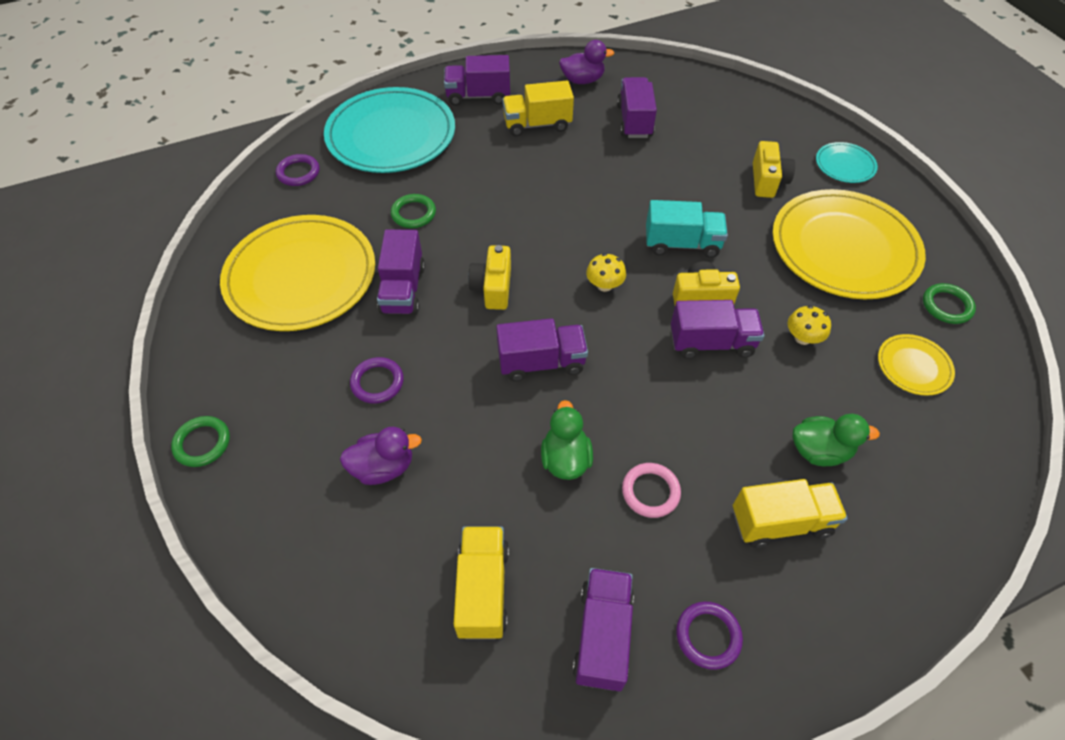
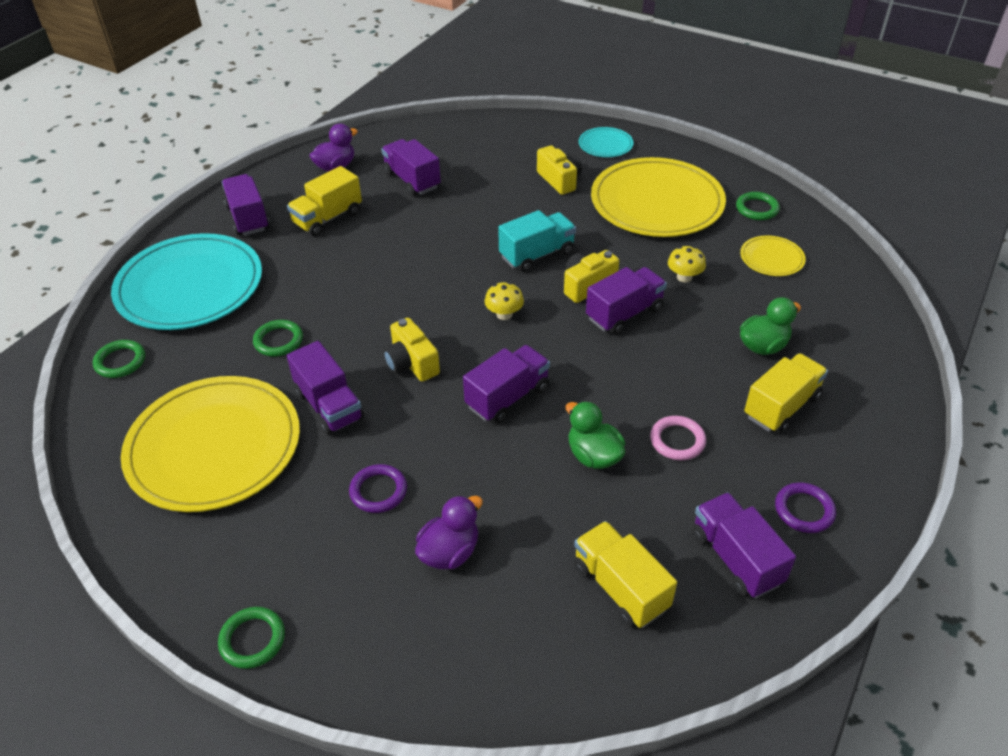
camera: 35 degrees left, 10 degrees down
purple ring [276,154,320,186] -> green ring [93,340,145,378]
purple truck [444,55,510,106] -> purple truck turned 105 degrees clockwise [222,174,270,236]

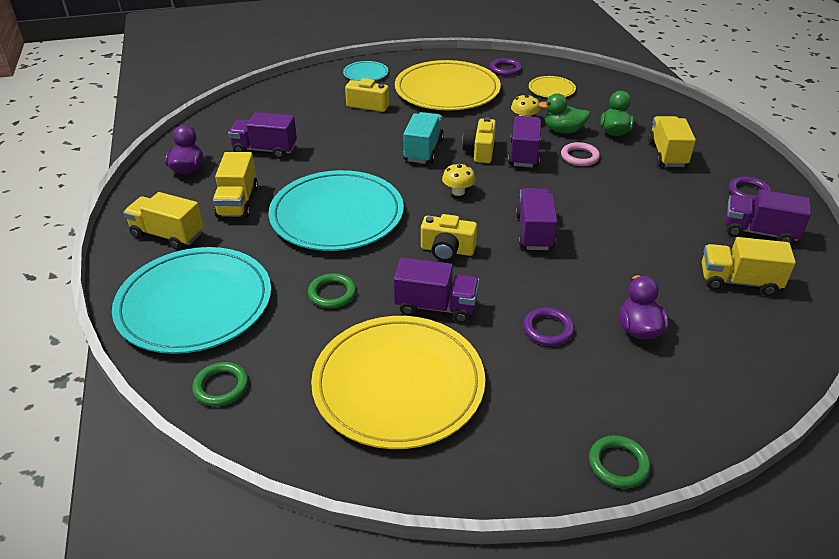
camera: 45 degrees left, 5 degrees down
purple truck [222,174,270,236] -> yellow truck [123,192,204,250]
green duck [566,401,625,469] -> green duck moved to [538,93,590,133]
pink ring [650,416,706,460] -> pink ring moved to [561,142,600,166]
green ring [736,192,780,220] -> purple ring [490,58,522,76]
none -> turquoise plate [268,170,404,251]

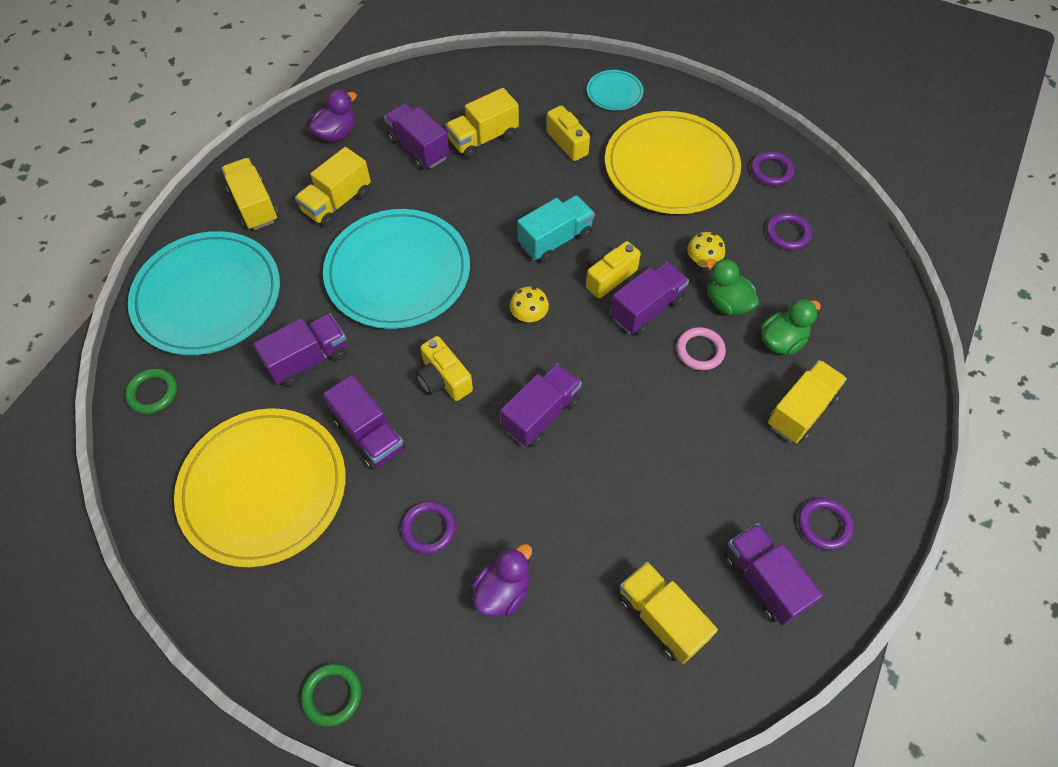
camera: 40 degrees right, 20 degrees up
green ring [308,273,356,308] -> purple truck [253,313,347,387]
yellow plate [529,76,576,98] -> purple ring [766,213,812,250]
none -> yellow truck [446,88,519,159]

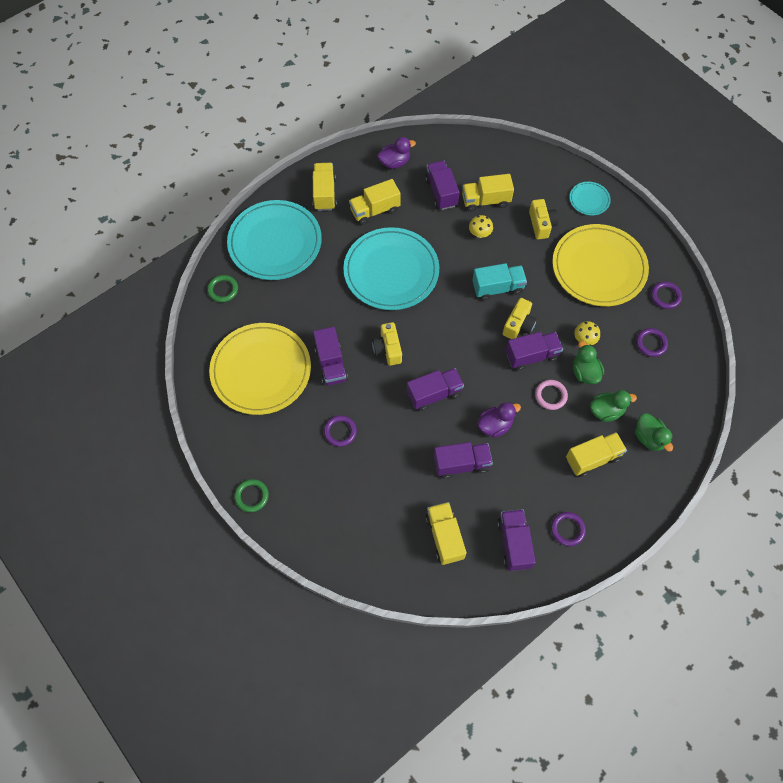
camera: 25 degrees right, 5 degrees up
purple truck [253,313,347,387] -> purple truck moved to [434,442,493,479]
purple duck [472,544,532,616] -> purple duck moved to [478,402,521,438]
yellow mushroom [510,286,549,322] -> yellow mushroom moved to [469,215,493,238]
yellow camera [586,241,641,298] -> yellow camera turned 135 degrees clockwise [503,298,537,339]
none -> green duck [635,413,673,451]

